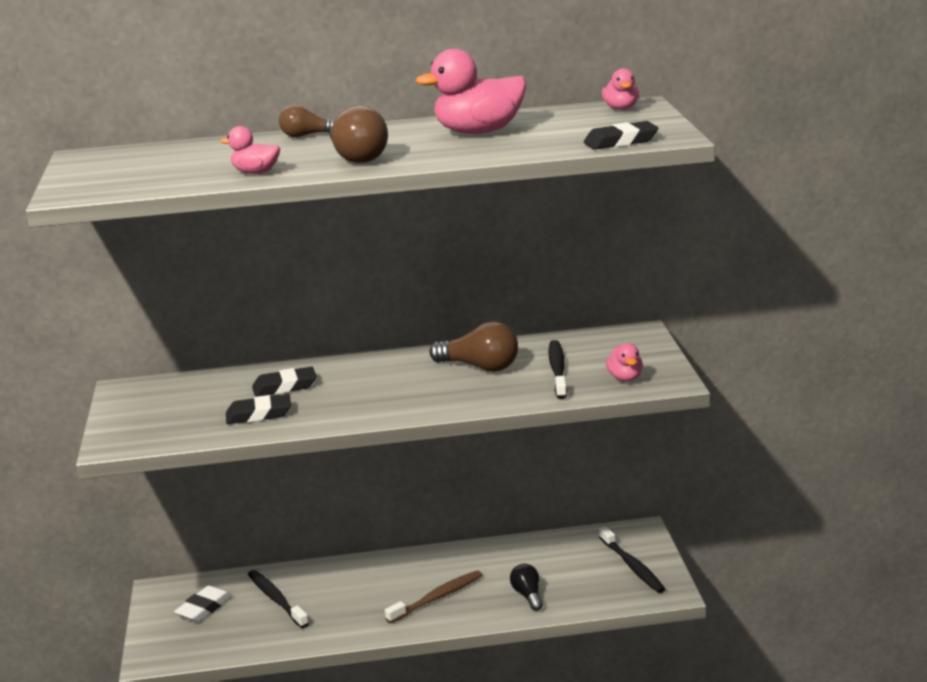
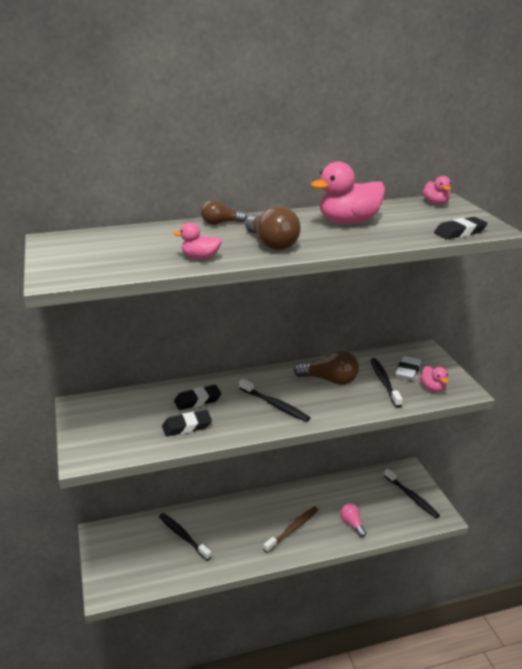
camera: 10 degrees left, 5 degrees up
white eraser [174,585,232,622] -> white eraser moved to [395,356,421,380]
black light bulb [510,564,543,611] -> pink light bulb [340,503,366,537]
none -> black toothbrush [239,379,310,422]

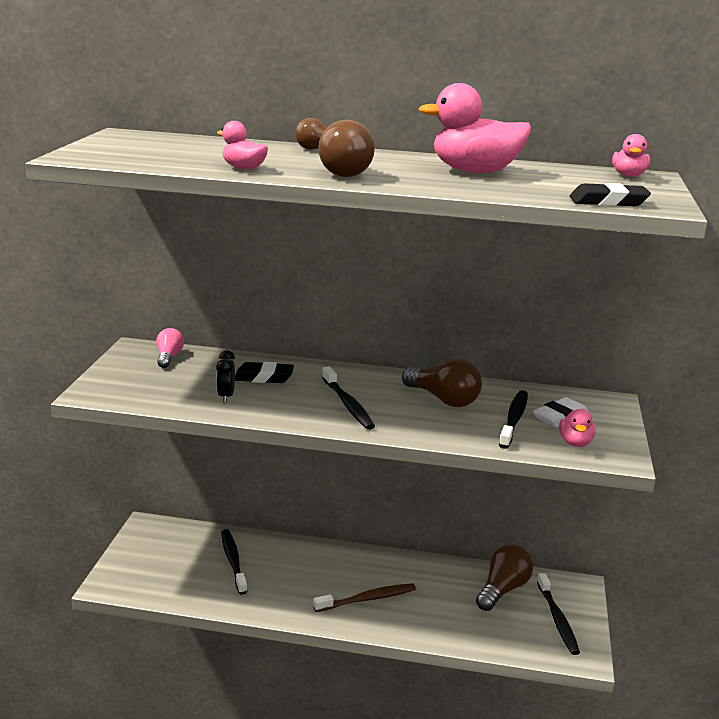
camera: 25 degrees right, 5 degrees down
black eraser [162,410,212,436] -> black clock [216,350,235,403]
pink light bulb [340,503,366,537] -> pink light bulb moved to [156,328,184,368]
none -> brown light bulb [476,544,533,611]

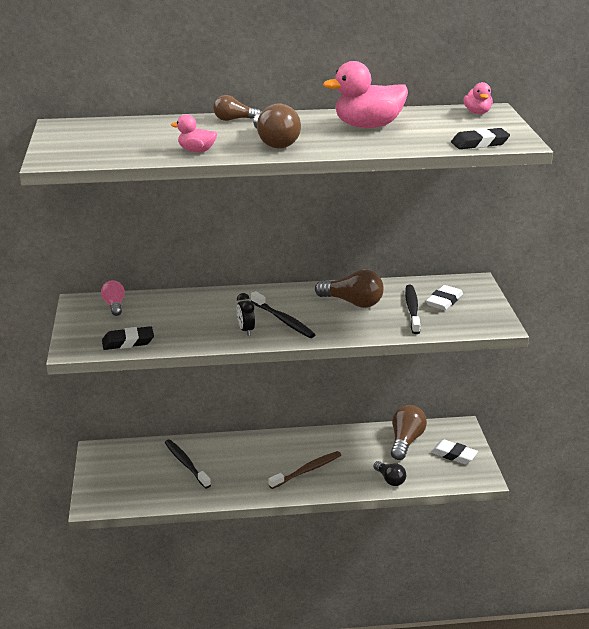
camera: 15 degrees left, 5 degrees up
black clock [216,350,235,403] -> black clock moved to [237,293,255,336]
black eraser [235,362,294,383] -> black eraser moved to [102,326,154,350]
black toothbrush [537,573,580,655] -> white eraser [431,440,478,464]
pink duck [559,409,596,447] -> none
none -> black light bulb [373,461,406,486]

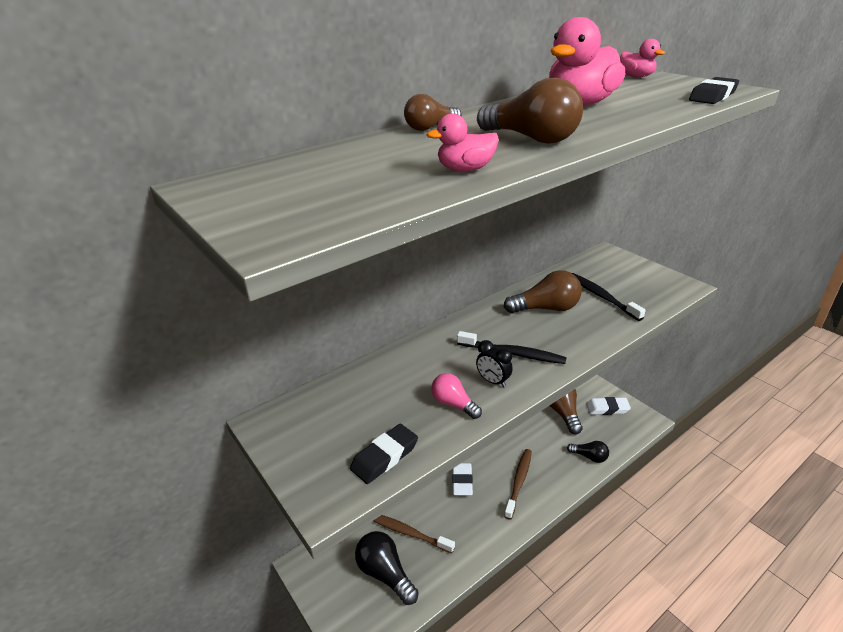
camera: 30 degrees left, 5 degrees up
pink light bulb [101,280,125,316] -> pink light bulb moved to [431,373,482,419]
black toothbrush [165,440,211,488] -> brown toothbrush [373,515,455,553]
white eraser [426,285,463,310] -> white eraser moved to [452,463,473,495]
none -> black light bulb [355,531,419,605]

